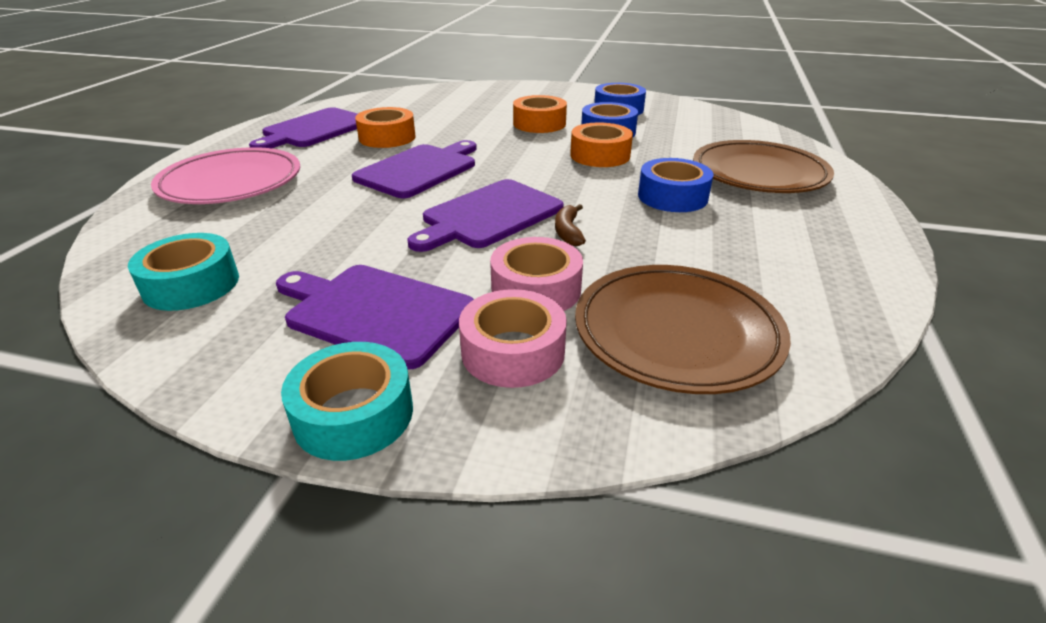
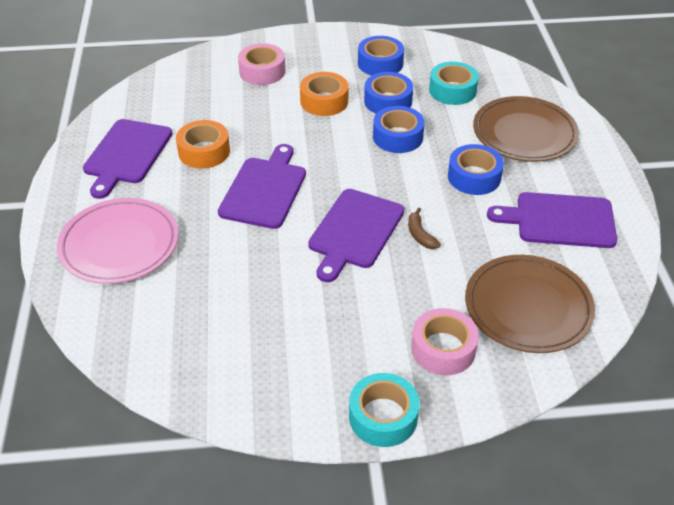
camera: 20 degrees left, 10 degrees up
turquoise tape [128,233,239,311] -> turquoise tape moved to [429,62,479,105]
purple cutting board [276,265,474,370] -> purple cutting board moved to [487,192,617,248]
pink tape [490,237,583,311] -> pink tape moved to [238,43,285,85]
orange tape [570,122,633,167] -> blue tape [373,106,425,153]

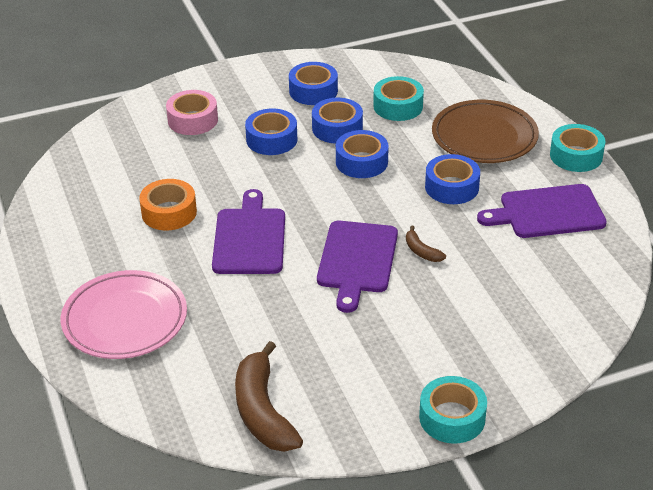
camera: 15 degrees left, 5 degrees down
purple cutting board [83,119,173,199] -> none
orange tape [300,72,349,116] -> blue tape [245,108,297,155]
pink tape [411,308,479,375] -> none
brown plate [465,255,595,353] -> none
none -> brown banana [235,341,303,452]
none -> turquoise tape [550,124,606,172]

